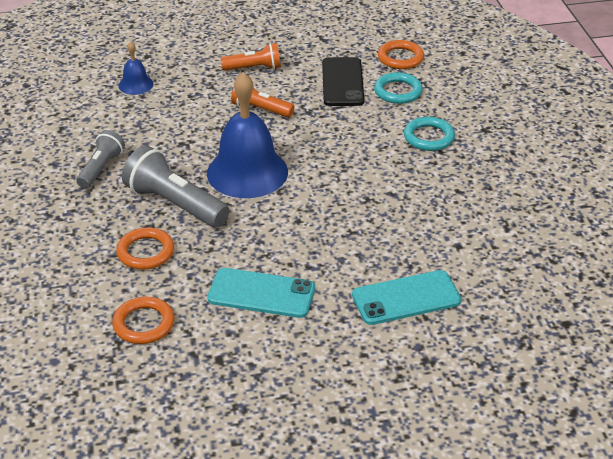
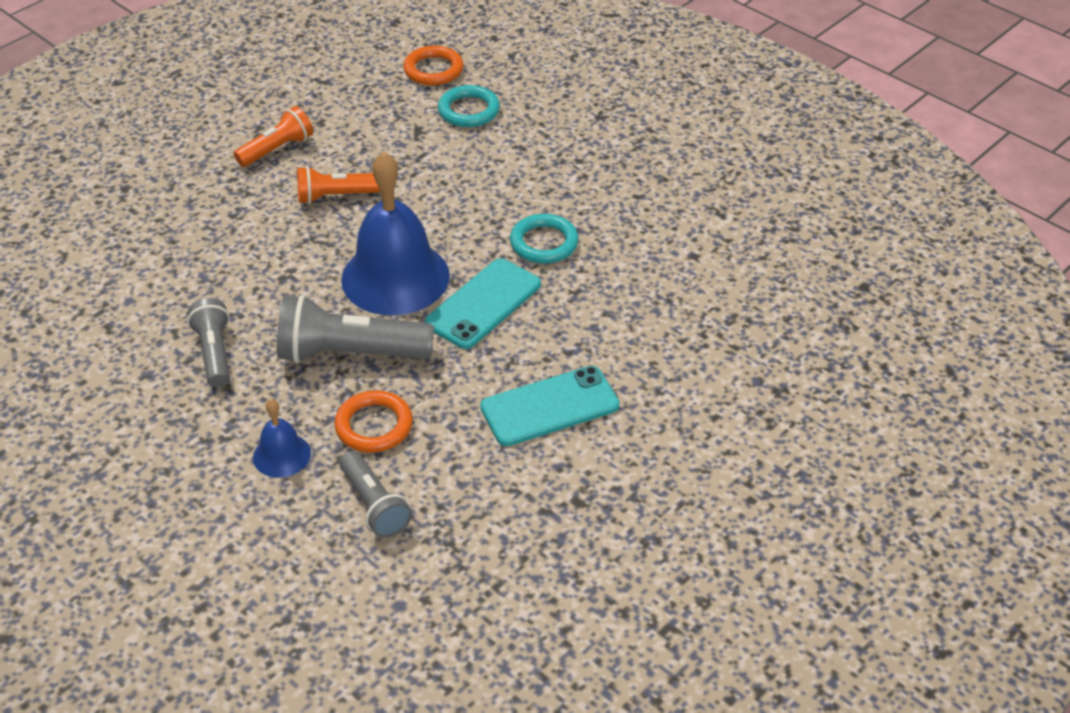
camera: 35 degrees left, 5 degrees up
orange ring [112,297,175,344] -> none
blue bell [119,41,153,95] -> blue bell moved to [253,399,311,478]
black phone [322,57,364,106] -> none
turquoise phone [352,270,462,325] -> turquoise phone moved to [425,258,541,349]
turquoise ring [404,117,455,151] -> turquoise ring moved to [510,214,579,264]
none -> grey flashlight [340,451,412,538]

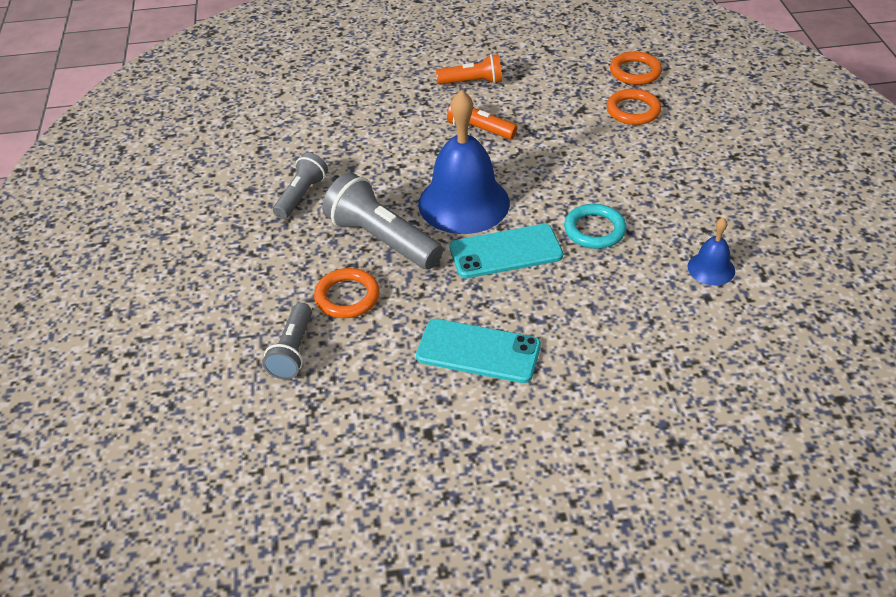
camera: 40 degrees right, 0 degrees up
blue bell [253,399,311,478] -> blue bell moved to [687,217,735,285]
turquoise ring [438,85,500,127] -> orange ring [606,89,661,125]

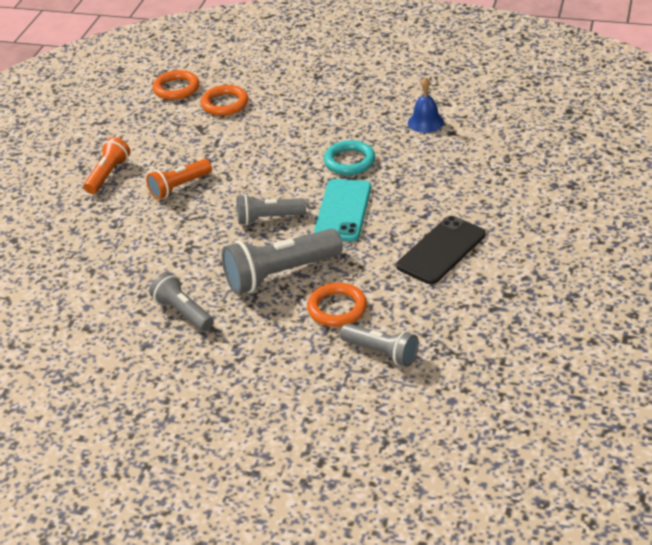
camera: 65 degrees left, 5 degrees down
turquoise phone [416,319,541,383] -> black phone [397,216,486,284]
blue bell [418,90,510,234] -> grey flashlight [237,194,306,225]

